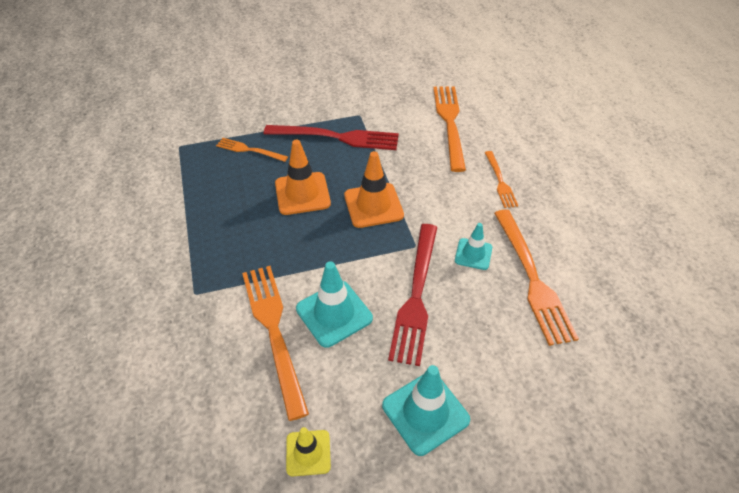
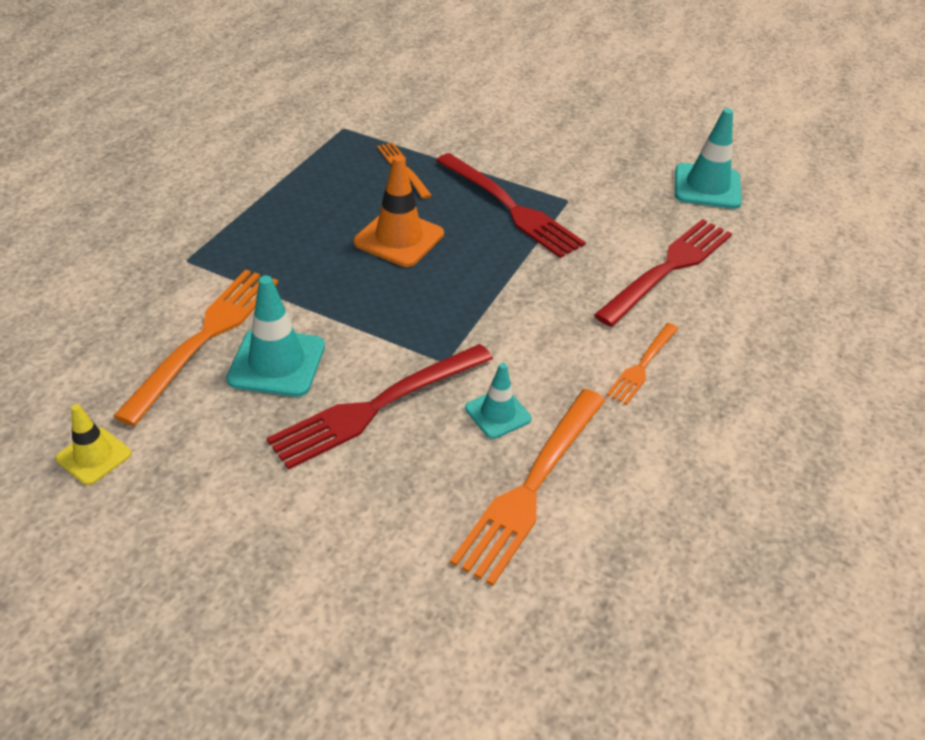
camera: 40 degrees right, 5 degrees down
orange traffic cone [344,151,404,228] -> none
turquoise traffic cone [382,365,470,456] -> turquoise traffic cone moved to [675,108,742,209]
orange fork [433,86,466,172] -> red fork [594,219,732,327]

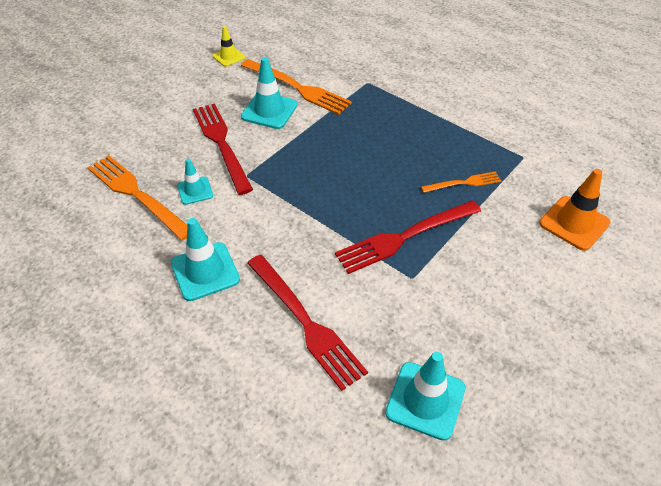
camera: 105 degrees right, 5 degrees up
orange traffic cone [353,155,444,267] -> orange traffic cone moved to [539,169,611,251]
orange fork [606,323,679,405] -> turquoise traffic cone [171,218,240,301]

